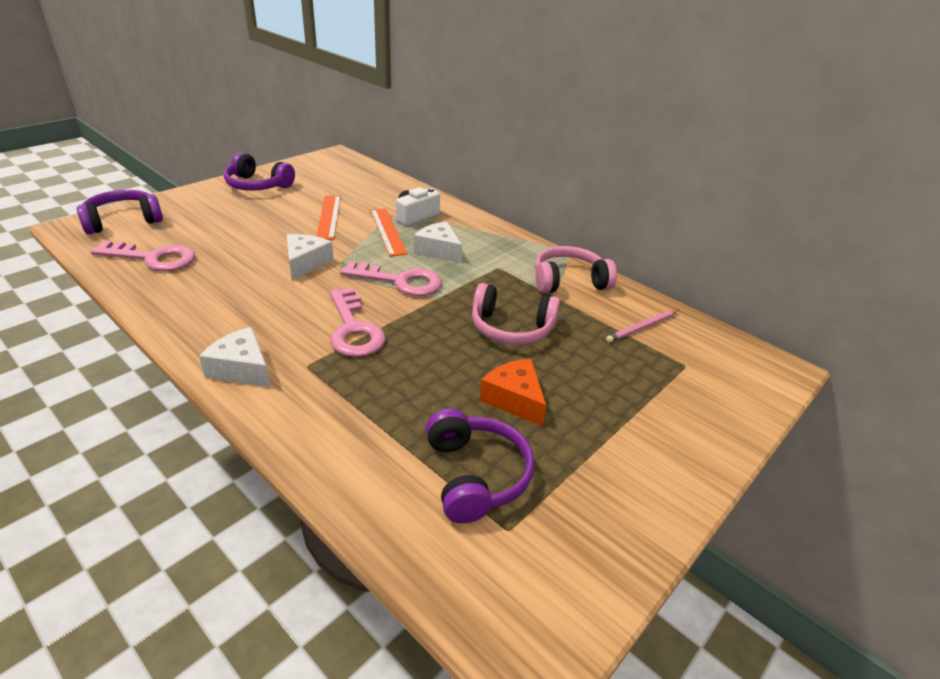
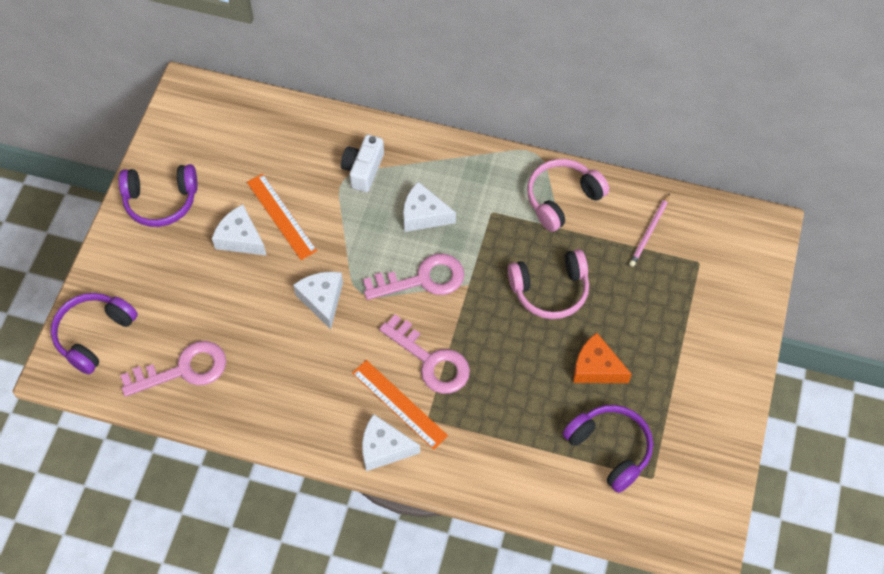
camera: 25 degrees left, 25 degrees up
orange ruler [370,209,407,256] -> orange ruler moved to [352,360,448,450]
none -> white cheese [212,205,267,256]

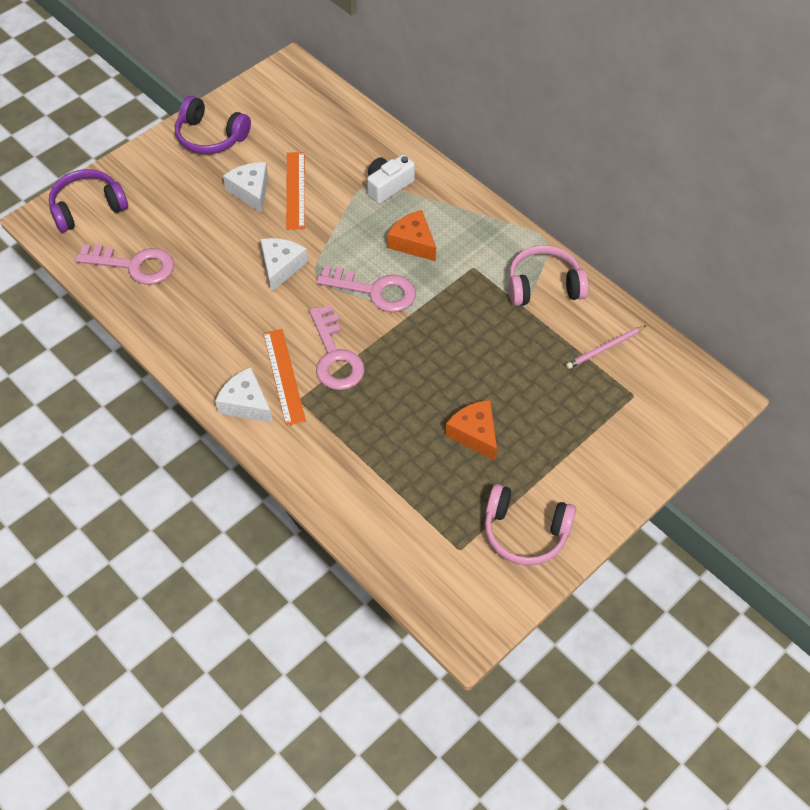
camera: 30 degrees right, 5 degrees down
white cheese [403,182,456,232] -> orange cheese [387,210,436,261]
pink headphones [508,249,589,319] -> pink headphones moved to [485,484,576,566]
purple headphones [563,405,653,493] -> none

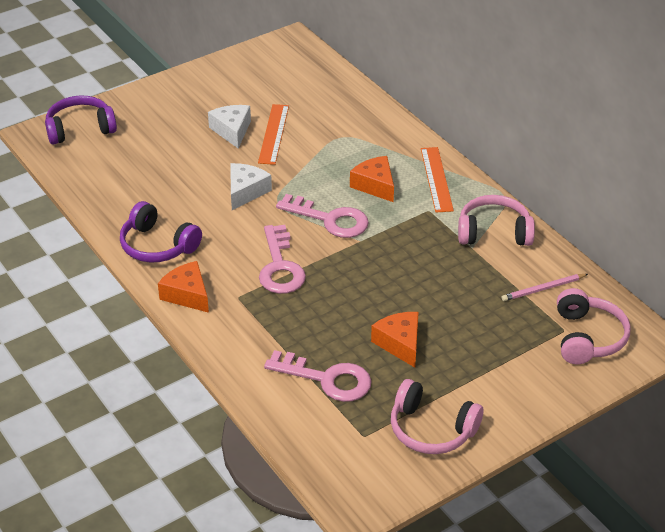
camera: 10 degrees right, 15 degrees down
pink key [75,244,174,285] -> pink key moved to [264,350,371,402]
purple headphones [175,96,251,154] -> purple headphones moved to [120,201,202,263]
white cheese [215,367,273,423] -> orange cheese [158,261,209,313]
orange ruler [263,329,306,426] -> orange ruler moved to [421,147,454,212]
white camera [367,154,415,204] -> none
none -> pink headphones [557,288,630,364]

